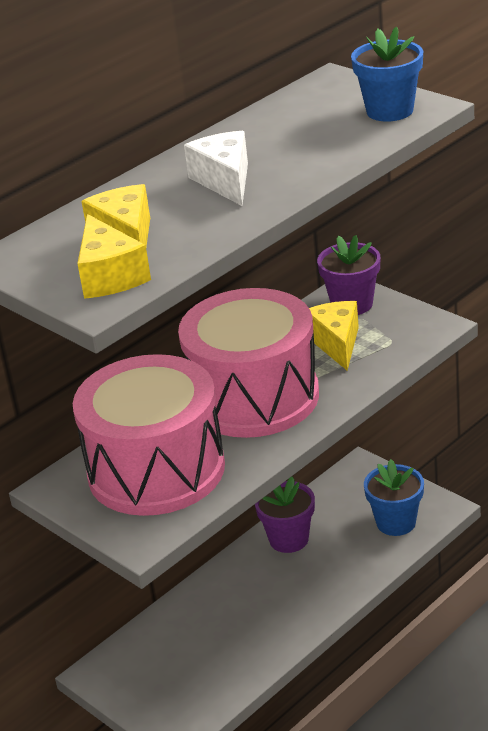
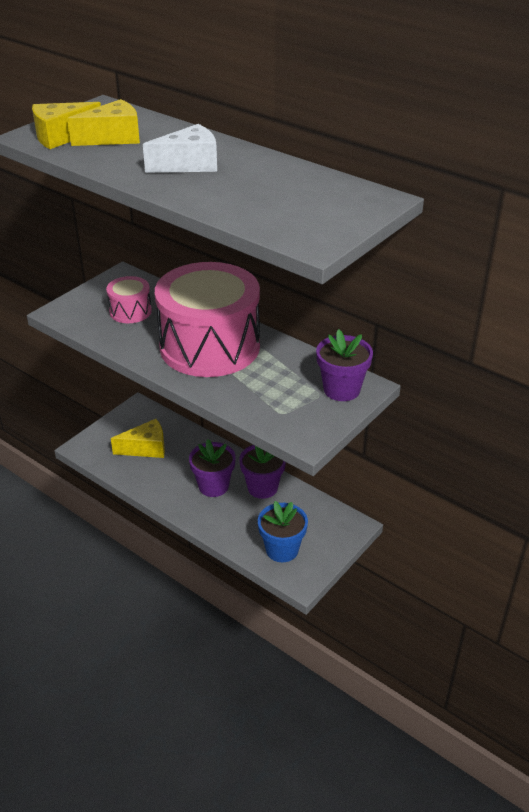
camera: 80 degrees right, 5 degrees up
pink drum [73,354,225,516] -> pink drum [106,276,152,323], size x0.44
yellow cheese [309,301,359,371] -> yellow cheese moved to [111,419,165,458]
blue flower pot [351,27,423,122] -> none
none -> purple flower pot [189,439,236,497]

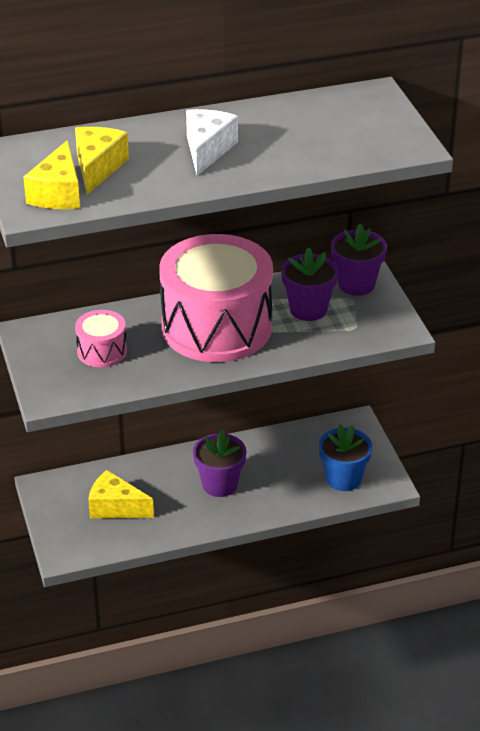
camera: 55 degrees left, 0 degrees up
yellow cheese [111,419,165,458] -> yellow cheese turned 90 degrees counterclockwise [88,470,154,518]
purple flower pot [239,445,286,499] -> purple flower pot moved to [281,247,339,321]

